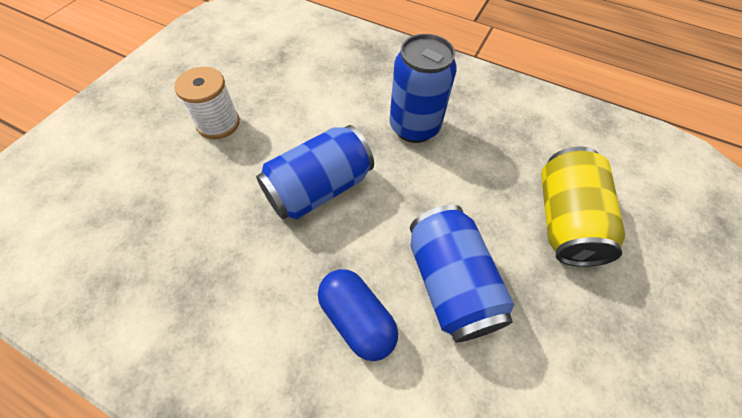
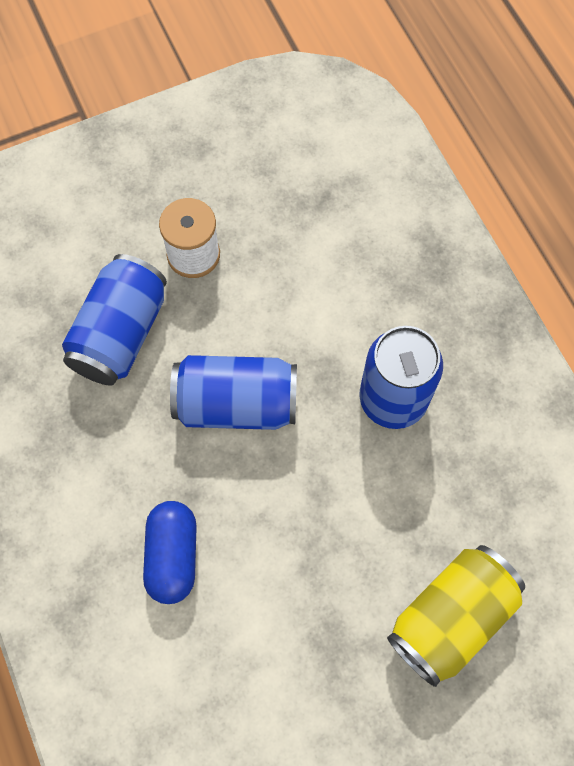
camera: 40 degrees right, 10 degrees up
blue can [410,205,514,343] -> blue can moved to [62,254,167,386]

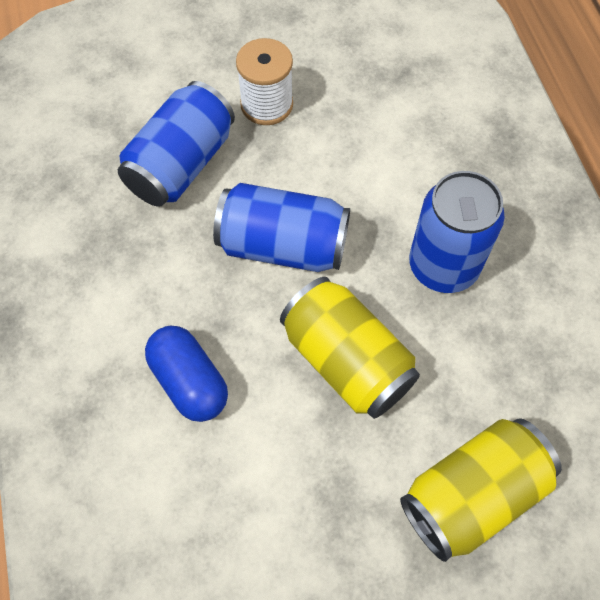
camera: 10 degrees right, 5 degrees down
blue capsule [143,501,197,604] -> blue capsule turned 45 degrees counterclockwise [145,326,228,422]
none -> yellow can [280,277,420,419]

